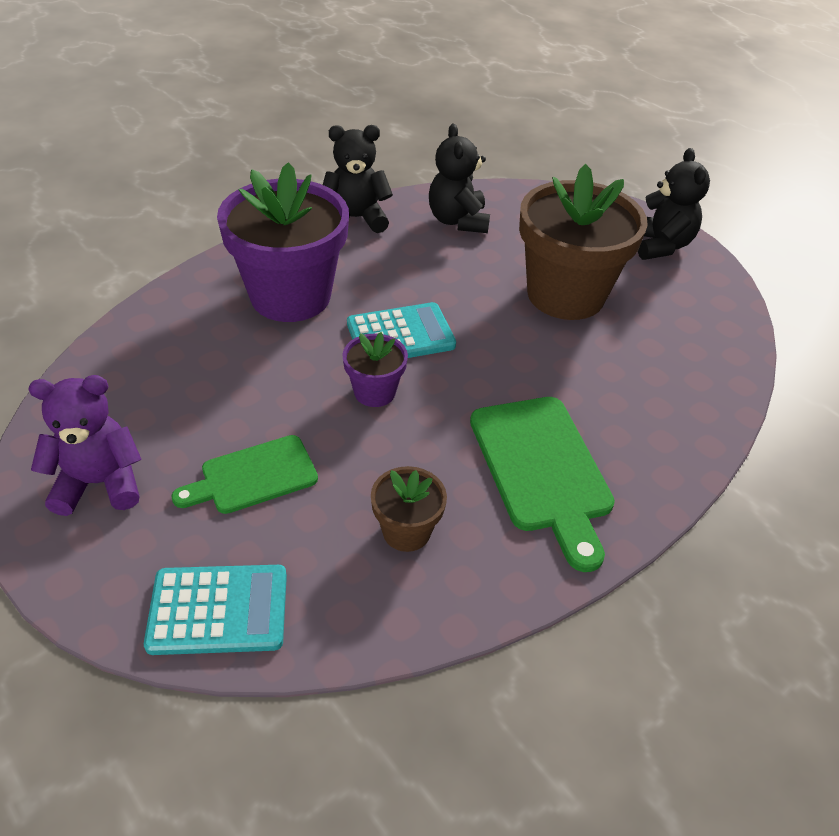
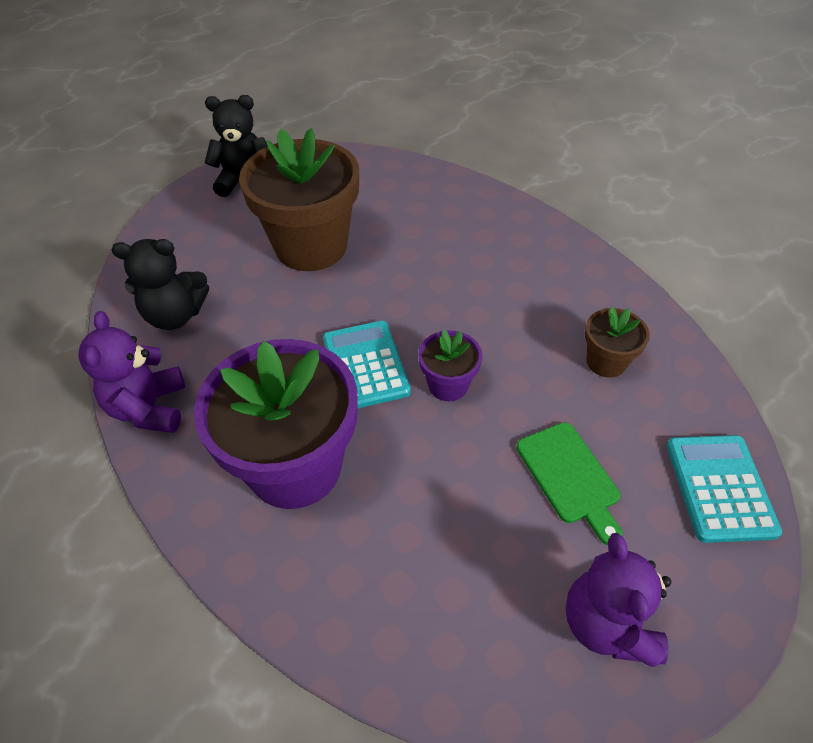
camera: 85 degrees left, 5 degrees up
black teddy bear [323,125,393,233] -> purple teddy bear [78,311,185,433]
green cutting board [470,397,615,572] -> none

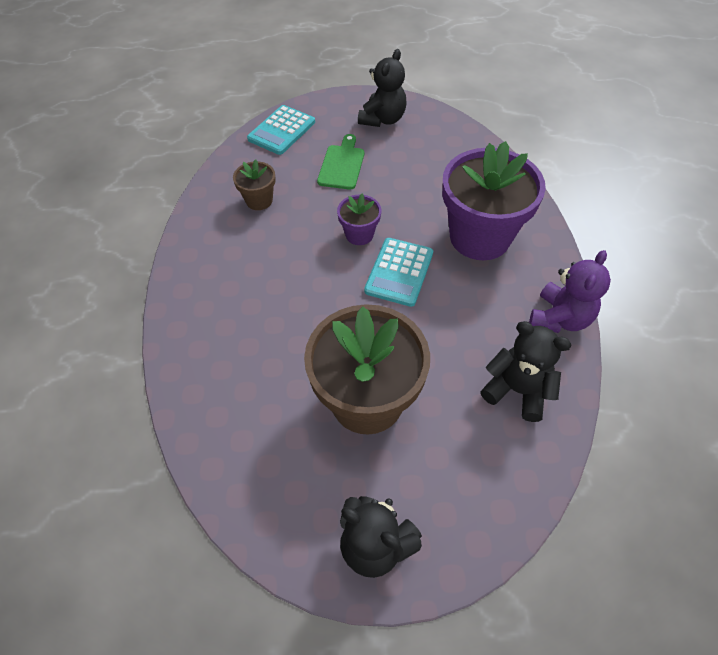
camera: 145 degrees left, 5 degrees up
purple teddy bear [566,533,671,667] -> black teddy bear [358,49,406,127]

